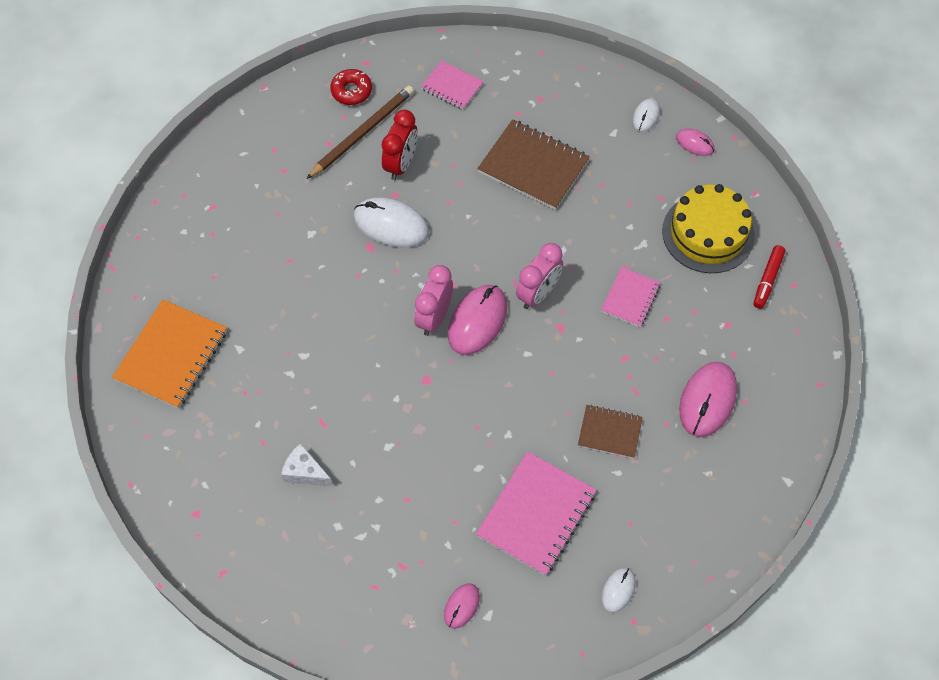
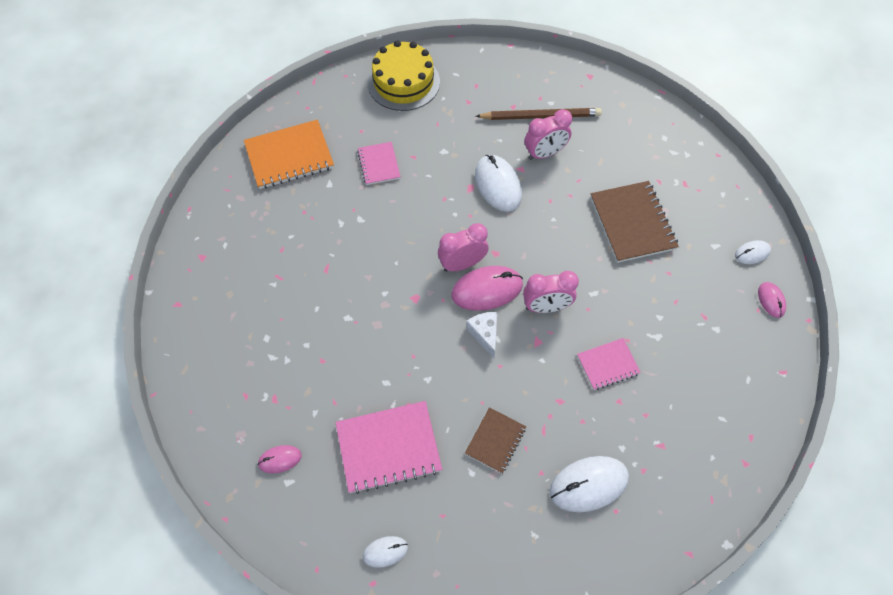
camera: 45 degrees right, 0 degrees up
white cheese [281,443,333,486] -> white cheese moved to [466,312,497,358]
red donut [330,69,372,105] -> none
red clock [381,110,418,180] -> pink clock [525,109,572,160]
pink notebook [421,60,484,110] -> pink notebook moved to [357,142,401,185]
brown notebook [578,405,643,458] -> brown notebook turned 60 degrees clockwise [465,407,526,473]
yellow cake [662,184,755,273] -> yellow cake moved to [367,40,440,111]
pink mouse [679,362,737,437] -> white mouse [550,456,629,512]
red marker [753,245,786,309] -> none

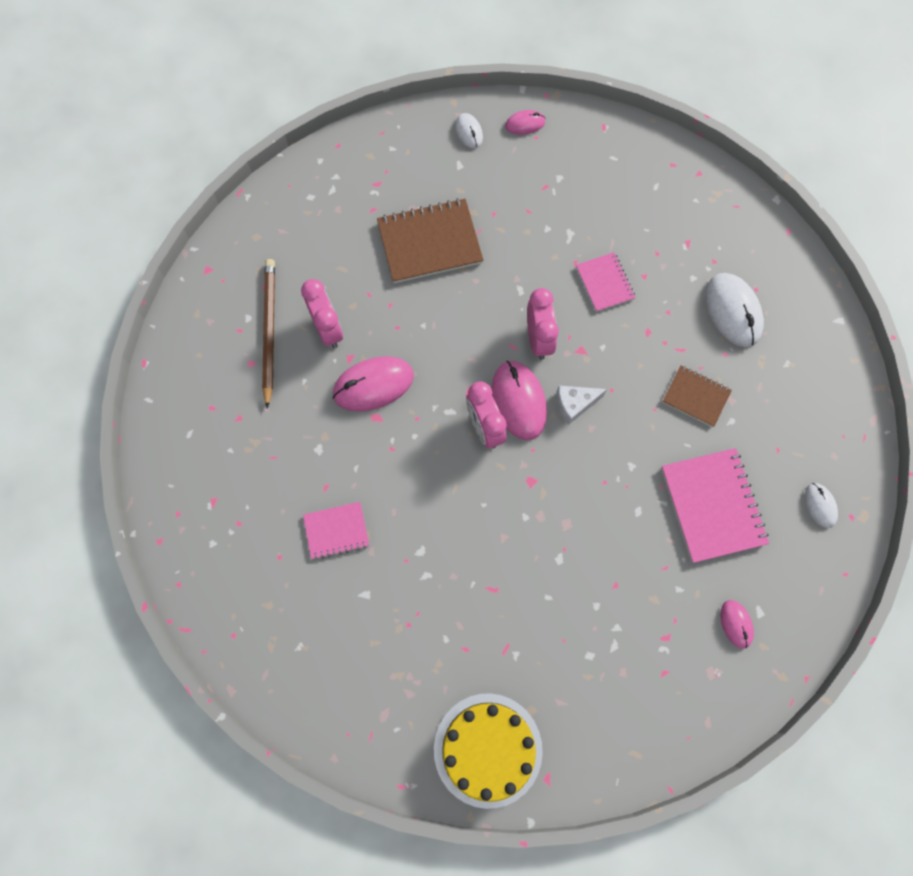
camera: 90 degrees left, 10 degrees up
orange notebook [244,120,334,189] -> none
yellow cake [367,40,440,111] -> yellow cake moved to [434,693,543,809]
white mouse [475,155,522,212] -> pink mouse [333,356,414,412]

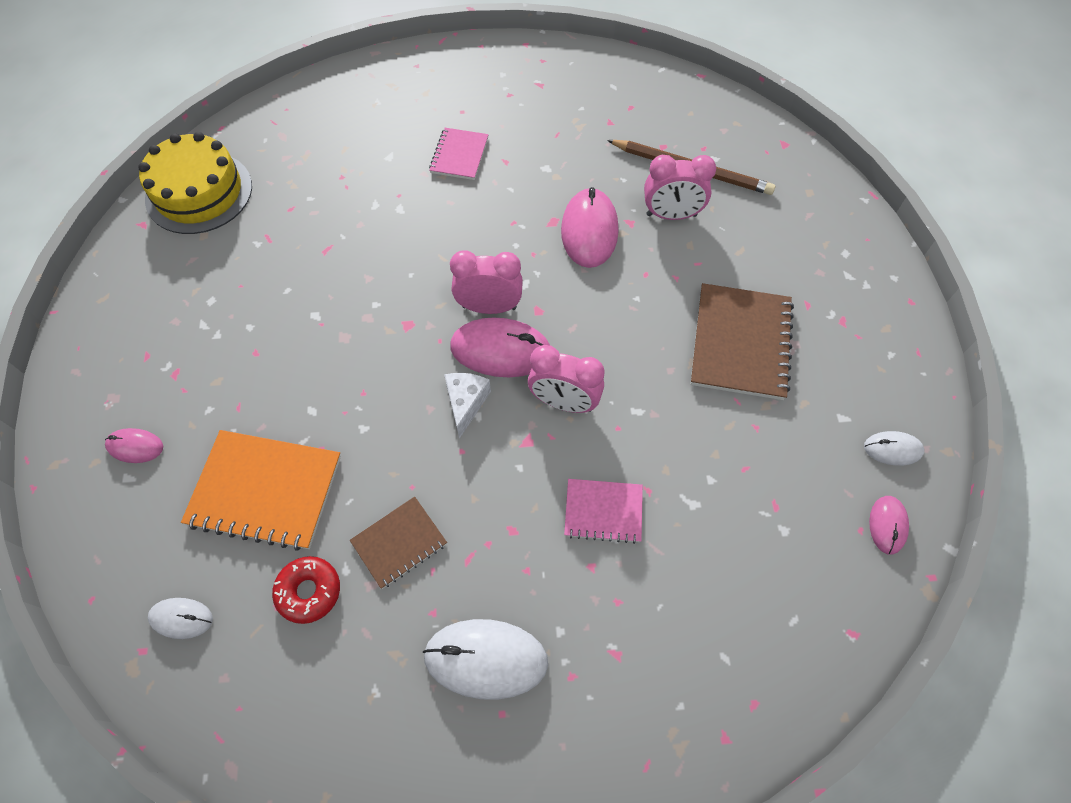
camera: 115 degrees right, 10 degrees down
pink notebook [661,448,769,563] -> orange notebook [181,430,341,551]
none -> red donut [272,556,340,624]

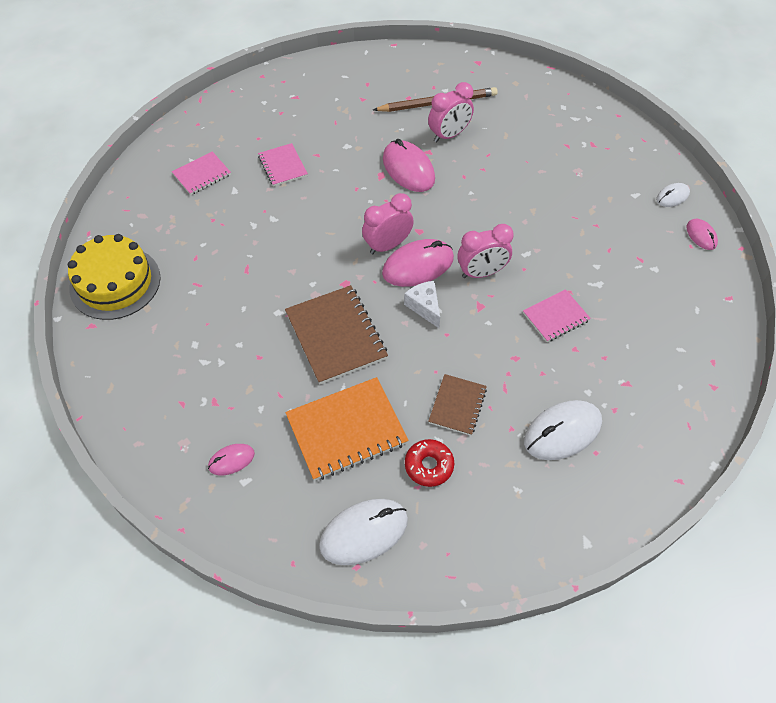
camera: 35 degrees left, 5 degrees down
white mouse [148,598,213,639] -> white mouse [319,499,408,565], size x1.87
brown notebook [691,283,794,400] -> brown notebook moved to [285,285,388,385]
none -> pink notebook [172,151,231,195]

